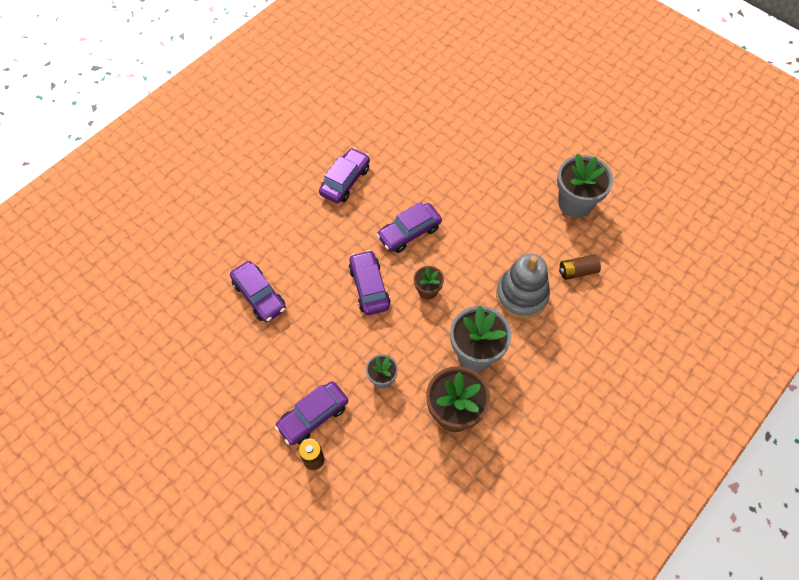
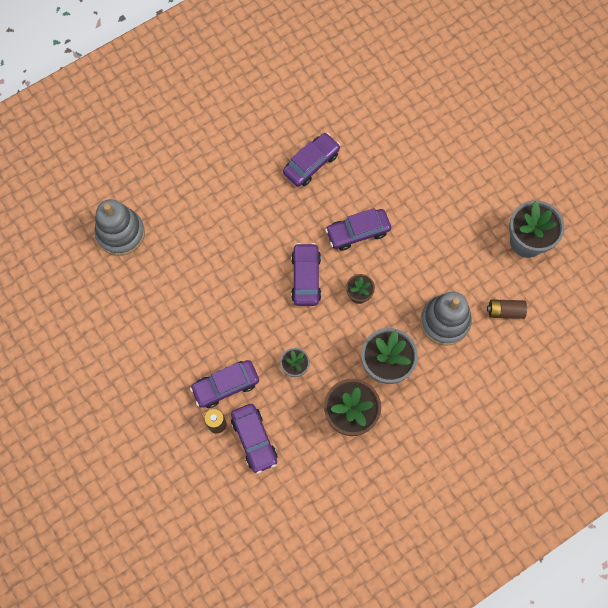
camera: 15 degrees right, 10 degrees up
purple car [230,261,286,322] -> purple car moved to [231,404,277,474]
none -> grey stacking toy [95,199,145,256]

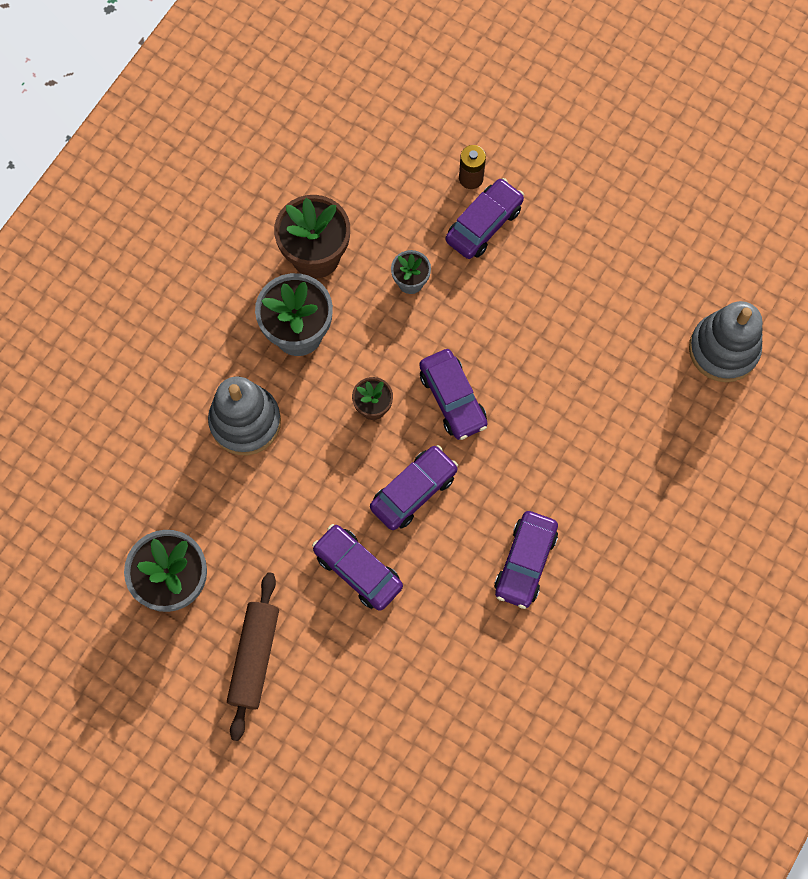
camera: 155 degrees right, 0 degrees up
purple car [231,404,277,474] -> purple car moved to [312,524,403,611]
brown battery [487,299,527,319] -> none
none -> brown rolling pin [227,572,279,741]

